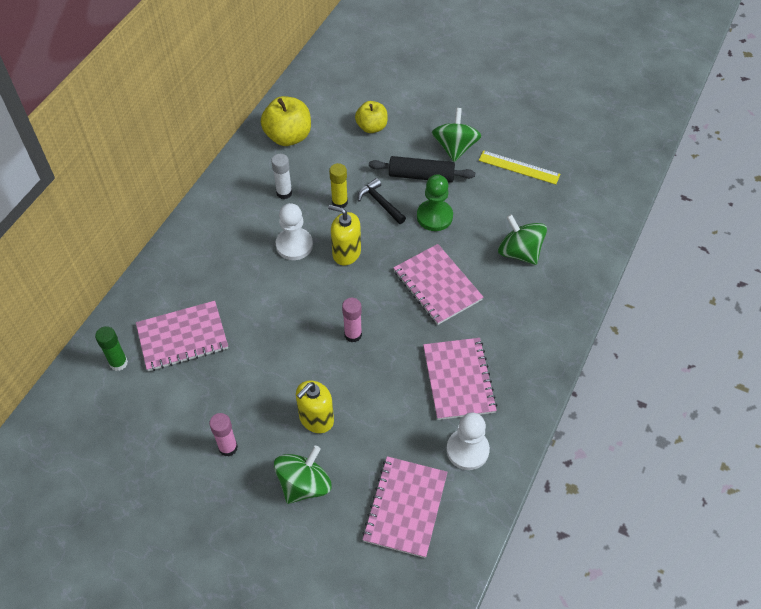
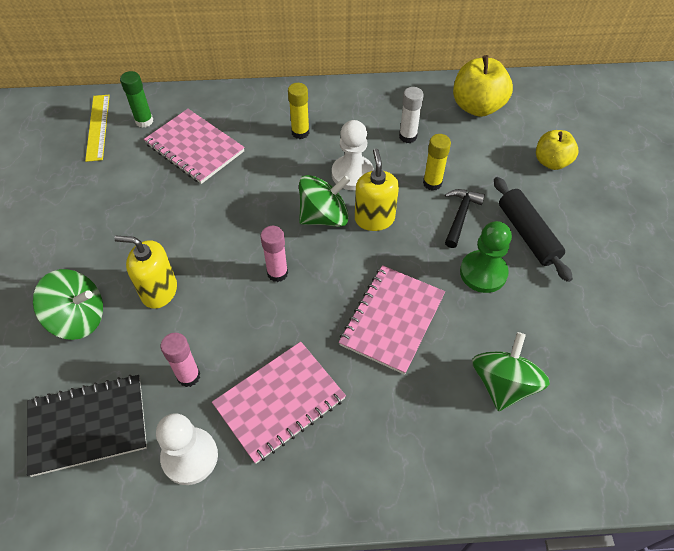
camera: 60 degrees right, 0 degrees up
pink glue stick [209,413,238,457] -> pink glue stick moved to [161,333,200,387]
pink notebook [362,456,447,558] -> black notebook [27,375,147,477]
green spinning top [432,108,481,162] -> green spinning top moved to [299,175,350,227]
yellow ruler [479,150,560,185] -> yellow ruler moved to [85,95,110,162]
none -> yellow glue stick [288,83,309,139]

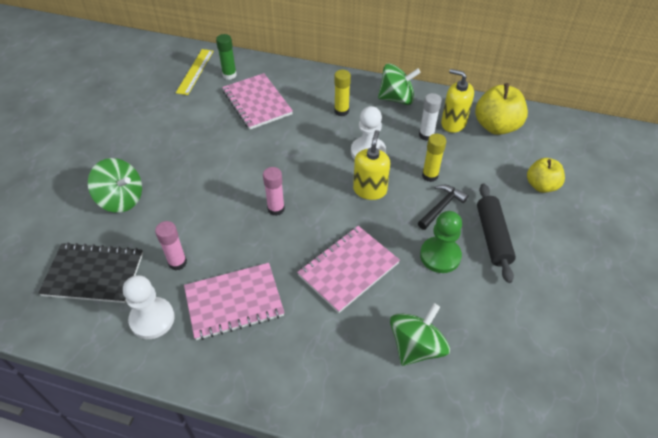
camera: 20 degrees right, 5 degrees down
yellow soap dispenser [114,236,177,309] -> yellow soap dispenser moved to [441,69,474,133]
green spinning top [299,175,350,227] -> green spinning top moved to [378,64,421,105]

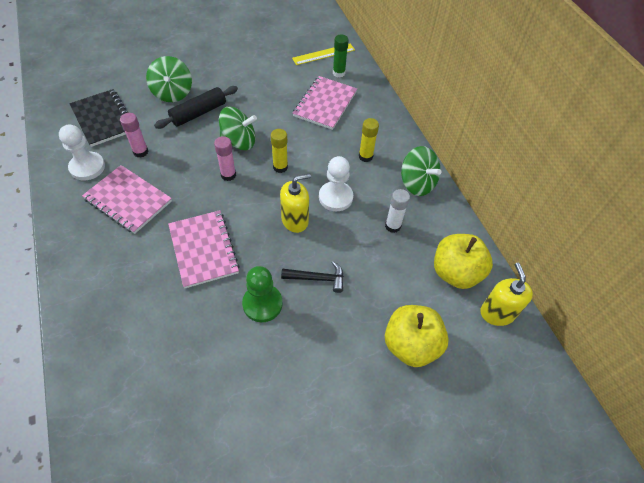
camera: 50 degrees right, 5 degrees up
pink notebook [297,226,400,313] -> pink notebook turned 60 degrees clockwise [168,210,240,288]
green spinning top [390,303,450,366] -> green spinning top moved to [219,107,257,150]
yellow glue stick [422,134,446,182] -> yellow glue stick moved to [271,129,288,173]
yellow soap dispenser [441,69,474,133] -> yellow soap dispenser moved to [480,263,533,326]
black rolling pin [477,184,516,283] -> black rolling pin moved to [154,86,238,129]
yellow apple [527,158,565,193] -> yellow apple [385,305,449,367], size x1.52

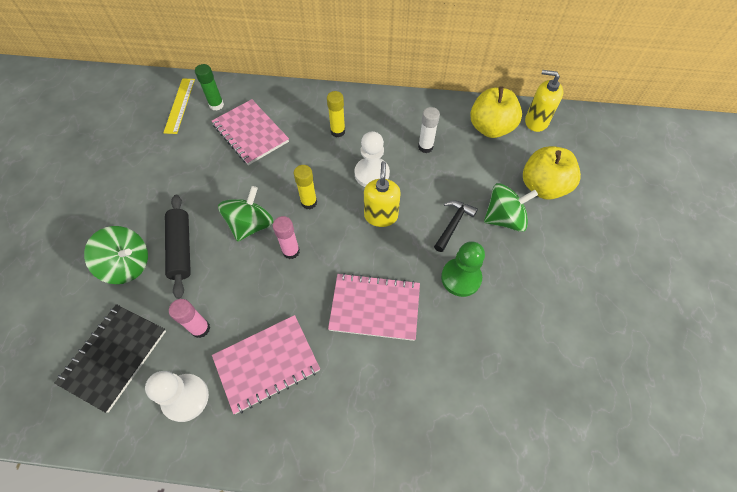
camera: 60 degrees left, 5 degrees up
black notebook [69,89,129,147] -> black notebook turned 60 degrees counterclockwise [54,304,166,413]
green spinning top [401,146,442,196] -> green spinning top moved to [484,183,538,232]

